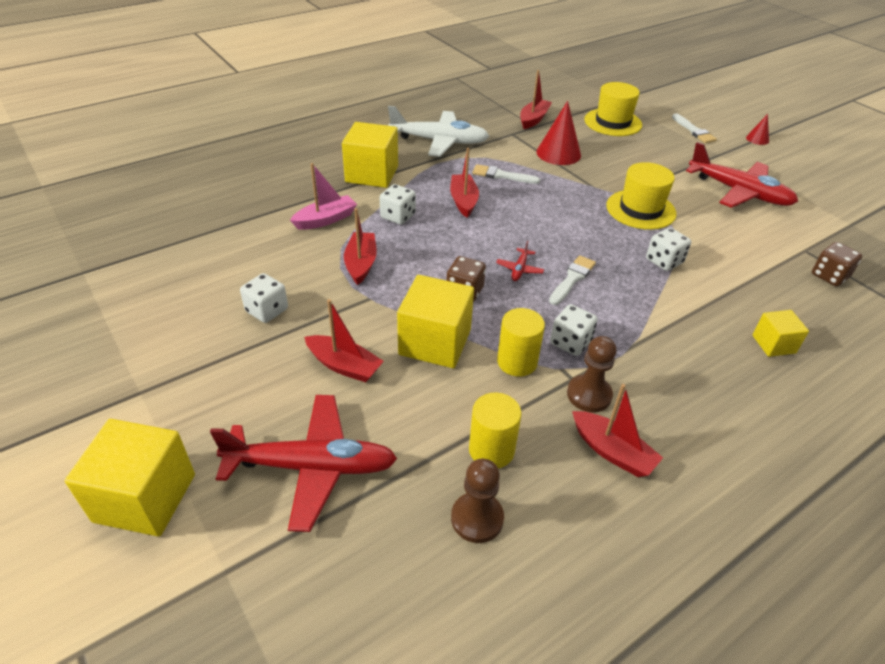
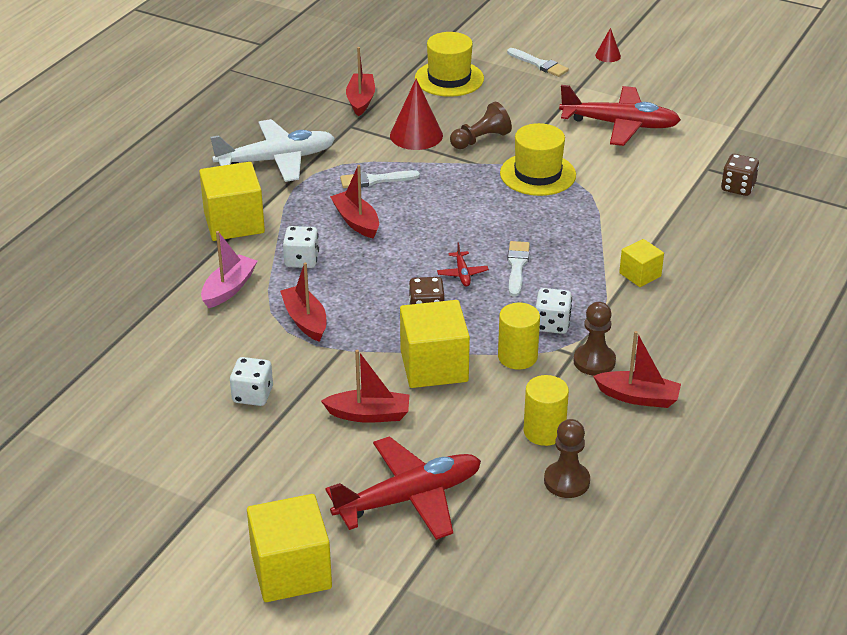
camera: 25 degrees left, 5 degrees down
white dice [646,228,691,271] -> none
yellow cube [752,310,809,357] -> yellow cube moved to [619,239,664,287]
none -> brown pawn [450,102,512,149]

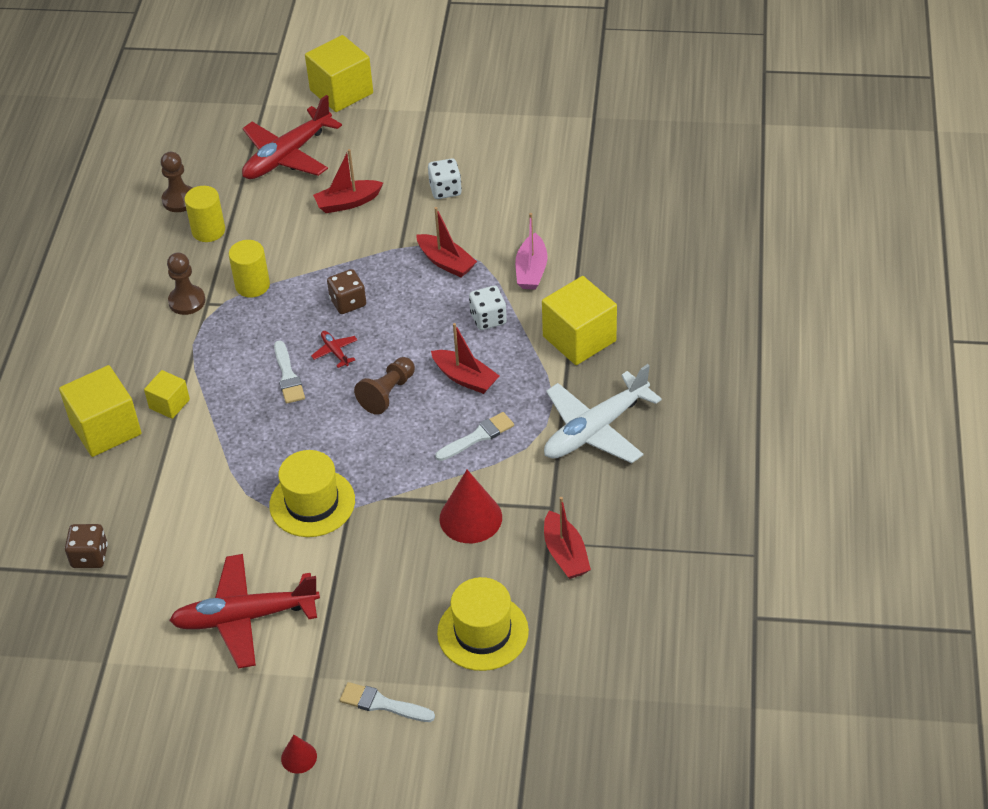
camera: 160 degrees right, 10 degrees up
yellow cube [400,300,470,388] -> yellow cube moved to [59,365,142,457]
brown pawn [450,102,512,149] -> brown pawn moved to [354,357,415,415]
white dice [535,288,572,334] -> none
red boat [593,331,681,408] -> none

